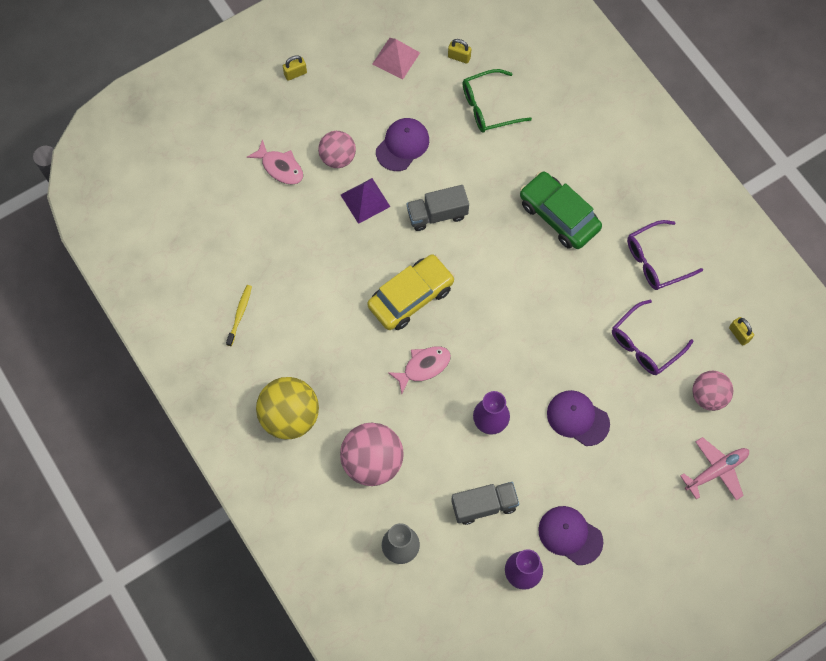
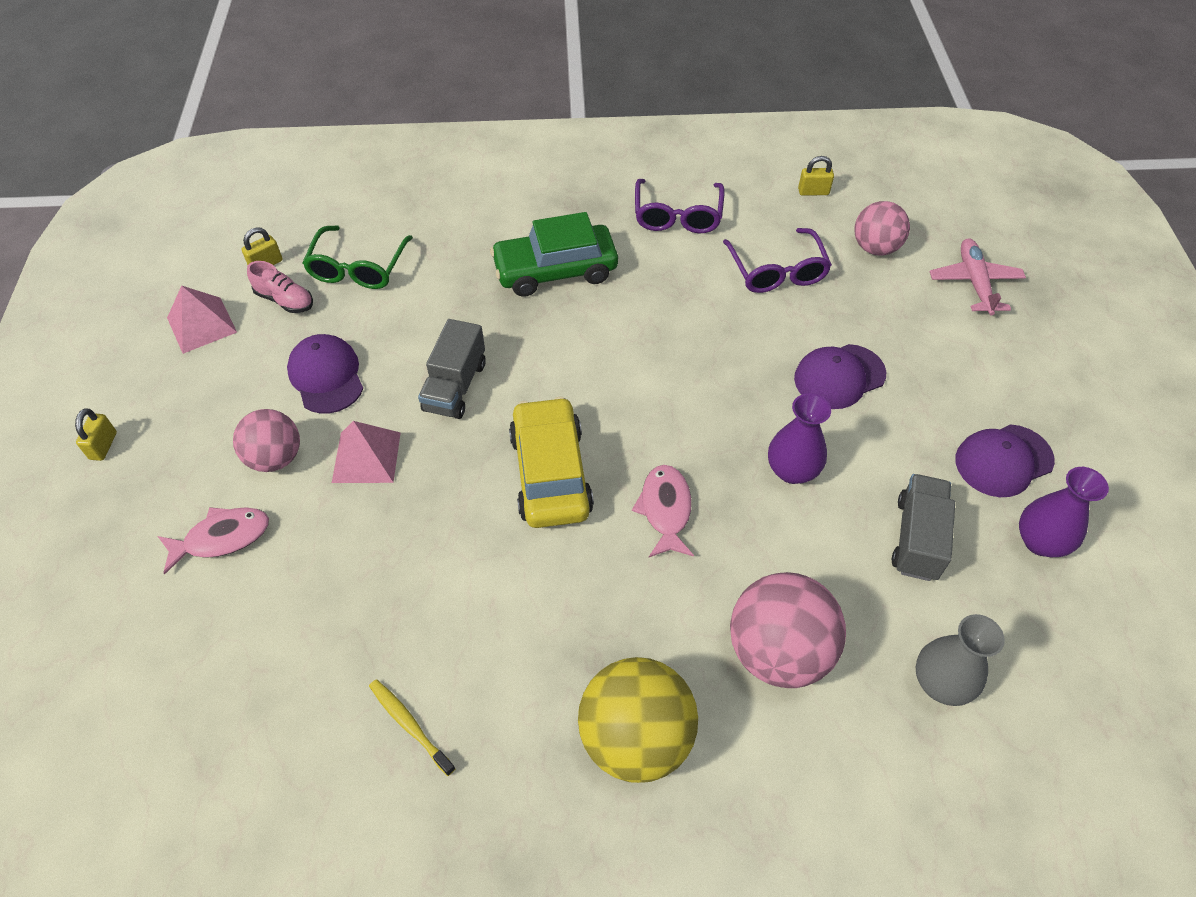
camera: 60 degrees left, 15 degrees down
purple pyramid [341,178,390,224] -> pink pyramid [332,421,401,483]
none -> pink shoe [247,261,313,313]

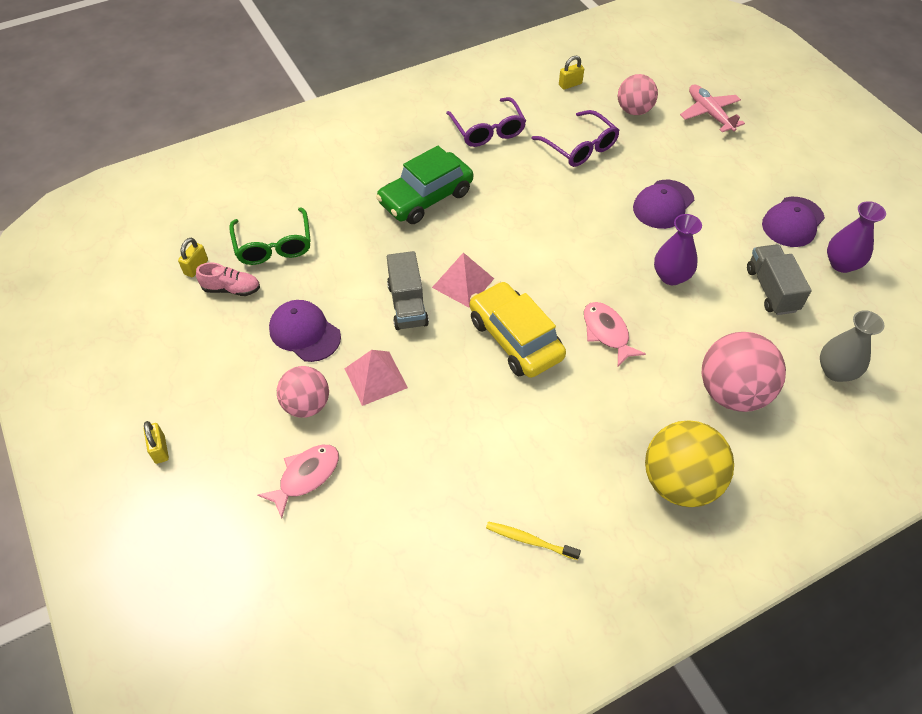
camera: 25 degrees left, 0 degrees up
pink pyramid [167,285,237,354] -> pink pyramid moved to [432,253,494,308]

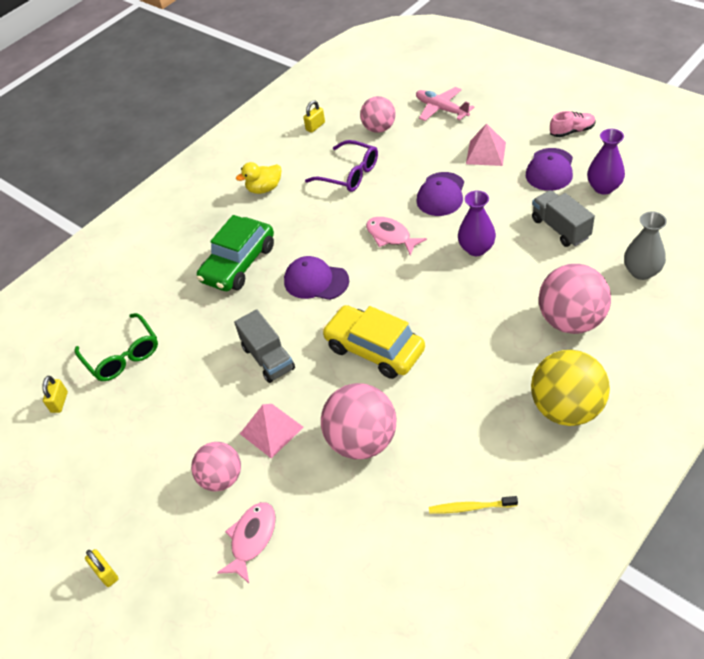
camera: 15 degrees left, 5 degrees down
pink shoe [196,262,260,296] -> pink shoe moved to [550,111,596,137]
purple cap [269,300,341,362] -> purple cap moved to [284,256,349,300]
pink pyramid [432,253,494,308] -> pink pyramid moved to [466,123,506,166]
purple glasses [446,97,526,147] -> yellow duck [236,162,281,194]
pink fish [584,302,646,366] -> pink fish moved to [366,217,427,255]
none -> pink ball [321,383,396,459]

